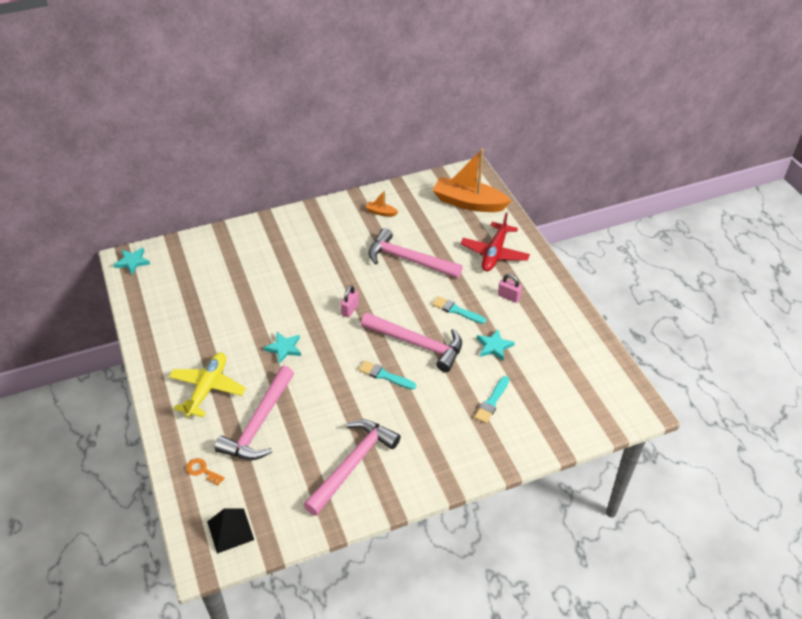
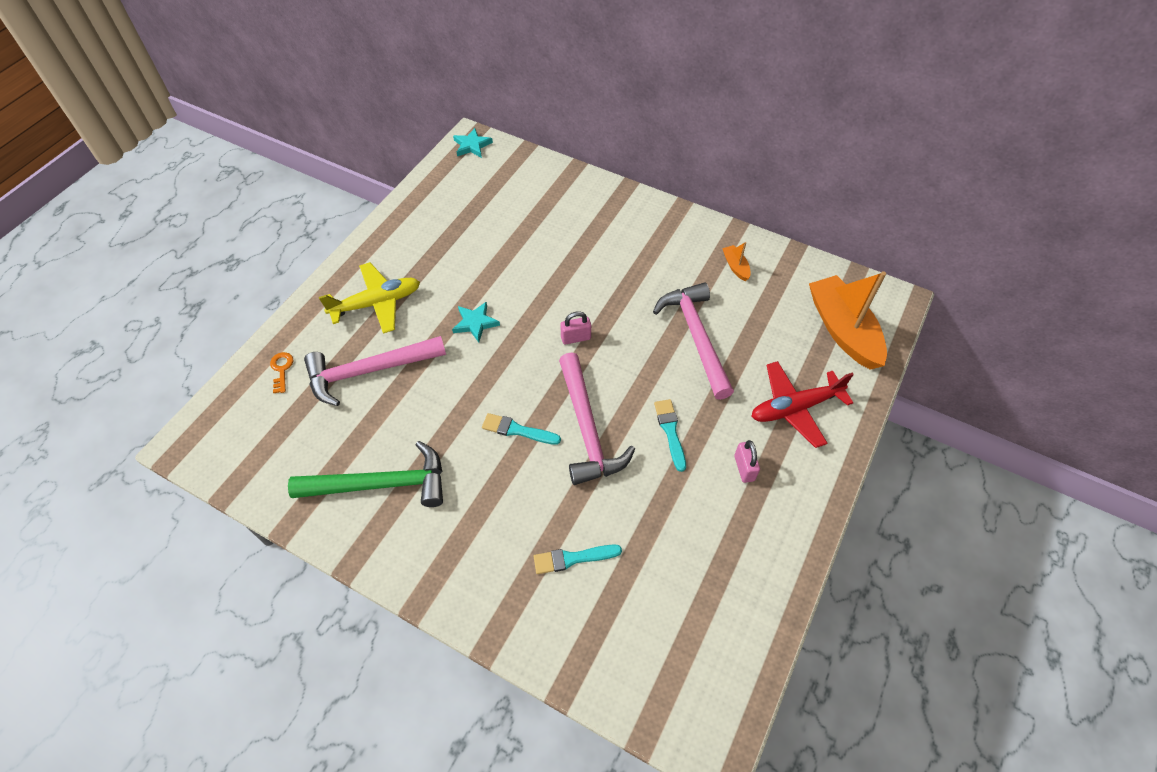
camera: 50 degrees right, 10 degrees up
black pyramid [207,508,254,554] -> none
pink hammer [304,419,401,516] -> green hammer [288,441,443,507]
turquoise brush [359,361,416,390] -> turquoise brush turned 60 degrees counterclockwise [482,413,561,445]
turquoise star [477,329,515,361] -> none

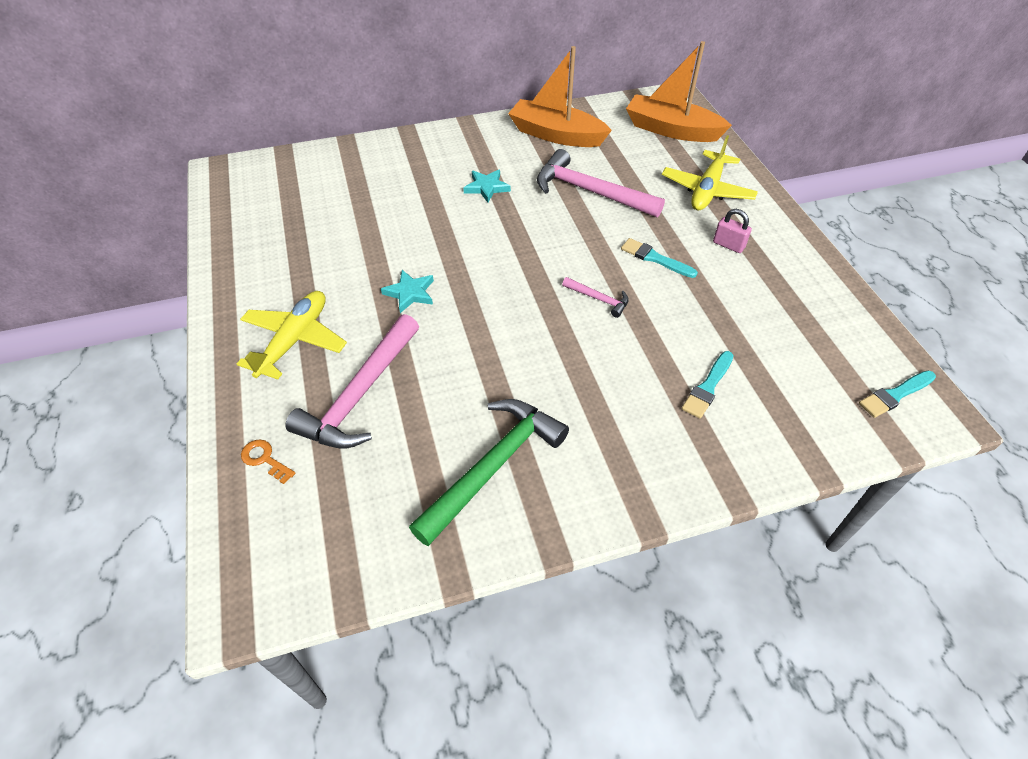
camera: 45 degrees left, 5 degrees down
turquoise star [453,128,493,158] -> turquoise star moved to [463,170,511,203]
turquoise brush [482,413,561,445] -> turquoise brush moved to [859,371,936,418]
pink hammer [559,352,635,485] -> pink hammer [562,277,629,318], size x0.46
pink padlock [560,311,591,345] -> none
orange boat [722,242,751,281] -> orange boat [508,46,612,147], size x2.36
red plane [751,361,854,448] -> yellow plane [662,135,758,211]

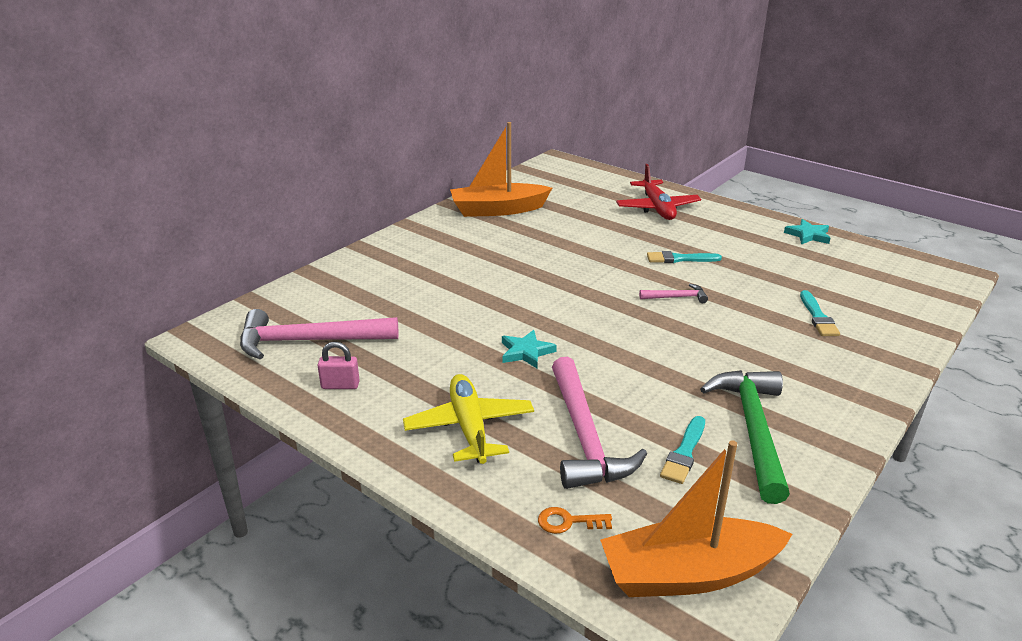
camera: 35 degrees left, 20 degrees down
turquoise star [463,170,511,203] -> turquoise star moved to [784,219,831,245]
pink hammer [537,149,665,217] -> pink hammer moved to [240,309,398,359]
orange boat [626,41,732,142] -> orange boat moved to [600,440,792,597]
yellow plane [662,135,758,211] -> red plane [616,164,701,220]
pink padlock [713,209,752,253] -> pink padlock moved to [317,342,360,389]
turquoise brush [859,371,936,418] -> turquoise brush moved to [660,416,705,484]

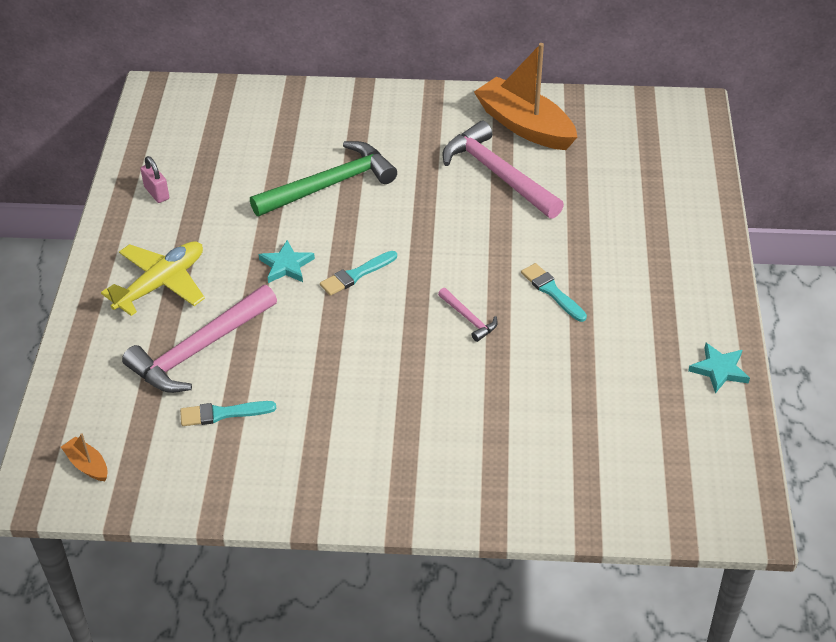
camera: 55 degrees right, 15 degrees up
pink hammer [240,309,398,359] -> pink hammer moved to [443,120,564,219]
orange key [538,507,612,534] -> none
orange boat [600,440,792,597] -> orange boat [61,433,108,481], size x0.42
red plane [616,164,701,220] -> none
green hammer [700,370,790,504] -> green hammer moved to [250,141,397,216]
turquoise brush [800,290,840,336] -> turquoise brush moved to [320,251,397,296]

